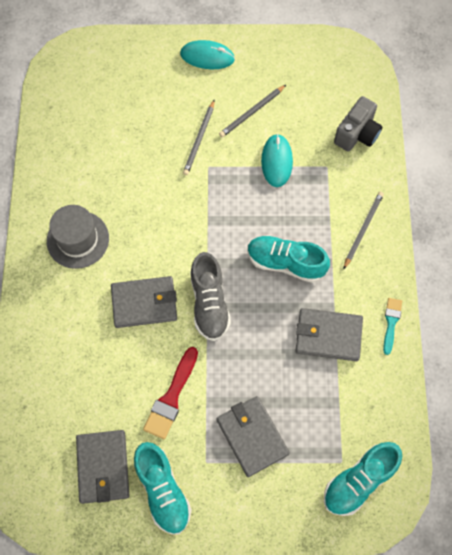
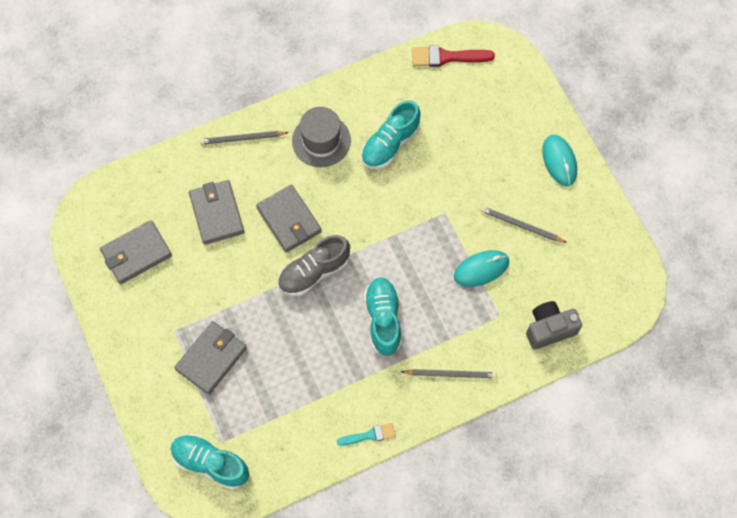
camera: 65 degrees right, 0 degrees up
turquoise shoe [134,442,192,534] -> turquoise shoe moved to [361,100,421,169]
red brush [143,347,198,439] -> red brush moved to [412,46,495,67]
grey pencil [183,99,215,175] -> grey pencil moved to [200,131,289,145]
grey wallet [295,308,363,361] -> grey wallet moved to [189,180,245,245]
grey camera [334,96,382,152] -> grey camera turned 150 degrees clockwise [526,301,582,350]

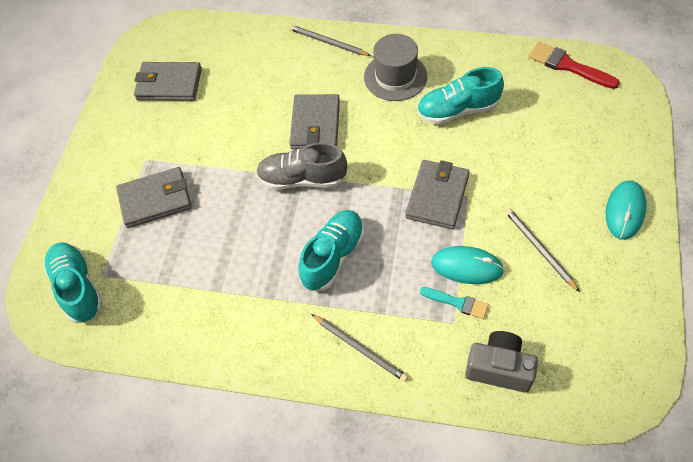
camera: 40 degrees right, 10 degrees down
grey wallet [189,180,245,245] -> grey wallet moved to [405,160,470,229]
turquoise brush [337,423,395,446] -> turquoise brush moved to [420,287,489,319]

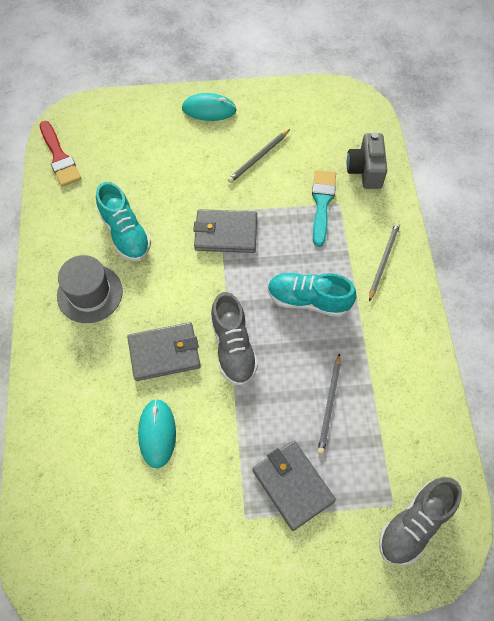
camera: 110 degrees left, 5 degrees up
turquoise shoe [43,242,103,323] -> grey shoe [379,477,462,565]
grey wallet [134,62,202,101] -> none
grey pencil [289,25,371,56] -> grey pencil moved to [317,353,341,454]
turquoise brush [420,287,489,319] -> turquoise brush [312,170,336,247], size x1.60
turquoise mouse [431,246,504,284] -> turquoise mouse moved to [138,399,176,468]
red brush [528,42,620,89] -> red brush turned 45 degrees counterclockwise [40,121,81,187]

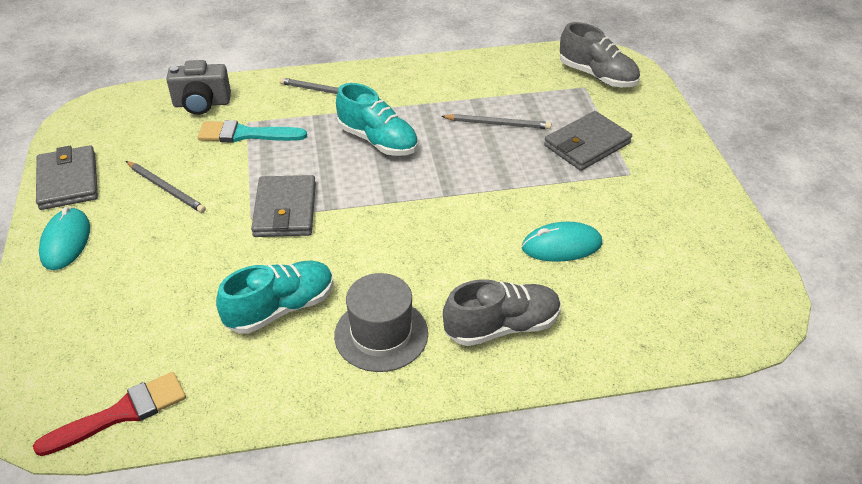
camera: 95 degrees left, 20 degrees down
grey wallet [127,322,201,381] -> grey wallet moved to [36,145,98,210]
grey shoe [211,292,258,386] -> grey shoe moved to [443,279,561,346]
turquoise shoe [268,273,356,317] -> turquoise shoe turned 60 degrees counterclockwise [336,83,418,156]

